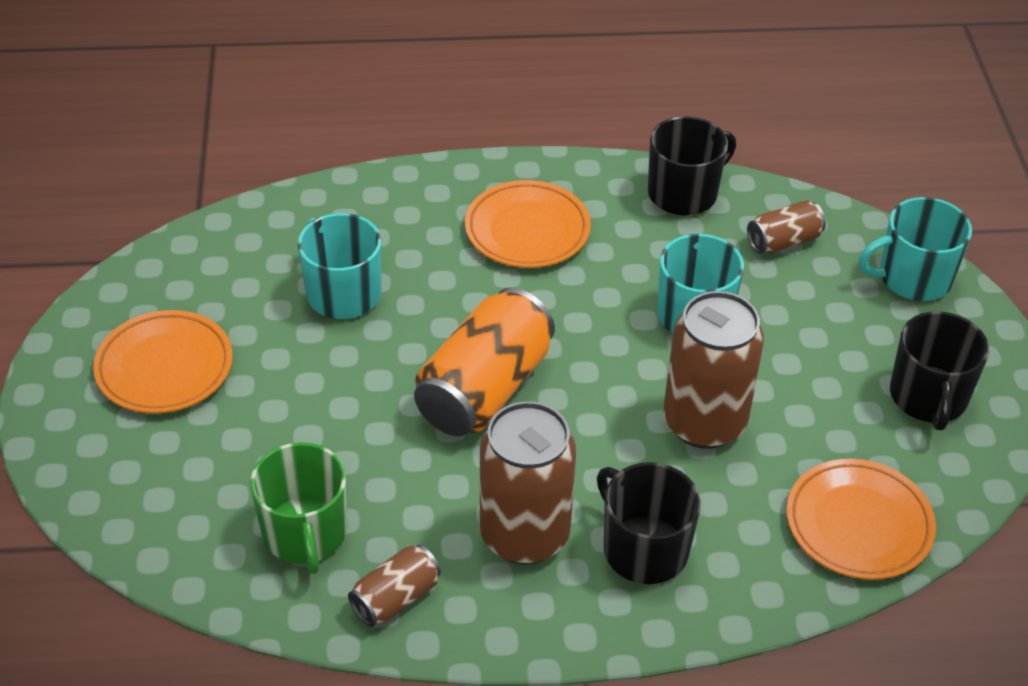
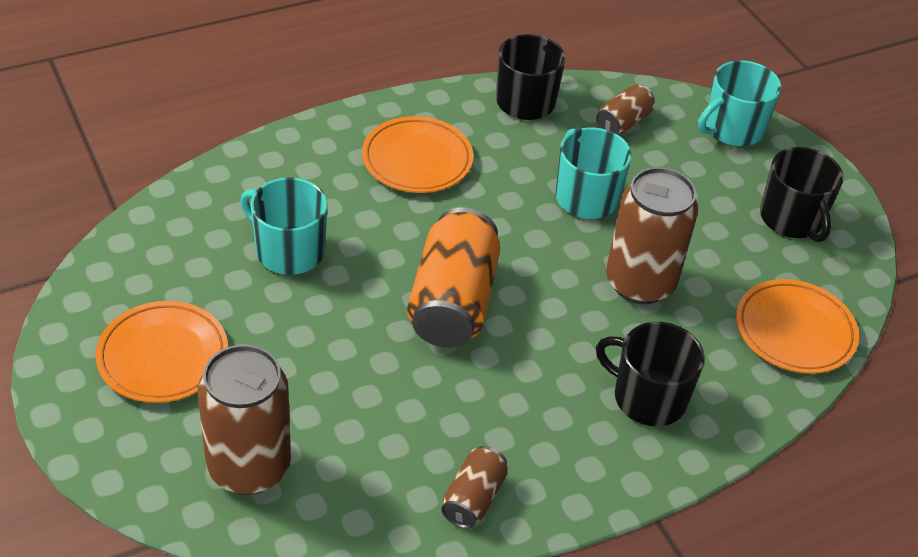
camera: 25 degrees left, 0 degrees up
green mug [250,442,347,574] -> none
brown can [480,401,576,565] -> brown can moved to [198,344,291,495]

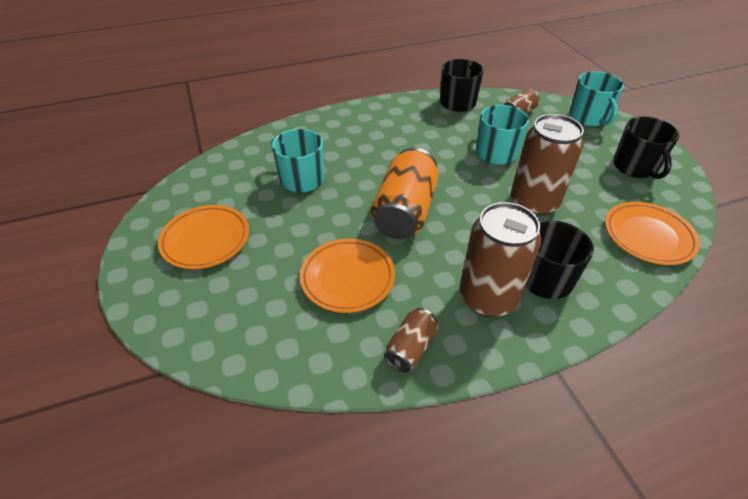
camera: 10 degrees right, 0 degrees up
brown can [198,344,291,495] -> brown can moved to [459,202,541,317]
orange plate [362,116,473,193] -> orange plate moved to [300,239,395,313]
turquoise mug [698,60,782,146] -> turquoise mug turned 75 degrees counterclockwise [569,71,624,126]

